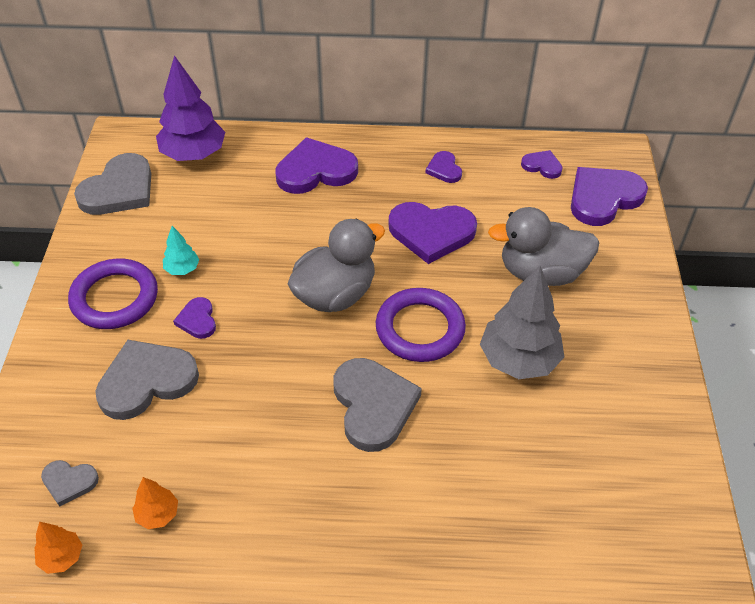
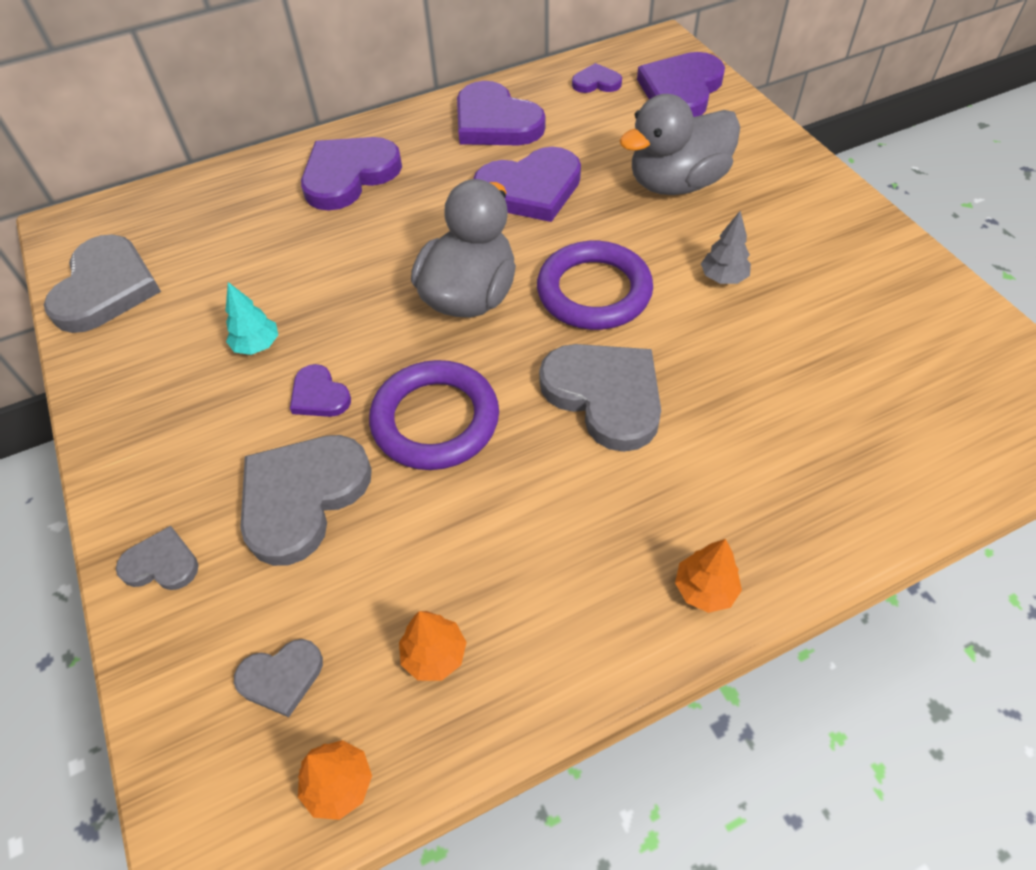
camera: 25 degrees left, 5 degrees up
purple ring [68,259,158,329] -> purple ring moved to [369,360,499,470]
purple tree [156,55,225,161] -> none
purple heart [425,151,462,183] -> purple heart [457,81,545,145], size x1.97
grey tree [480,266,564,379] -> grey tree [701,211,751,284], size x0.48
none -> grey heart [116,526,198,590]
none -> orange tree [675,539,742,613]

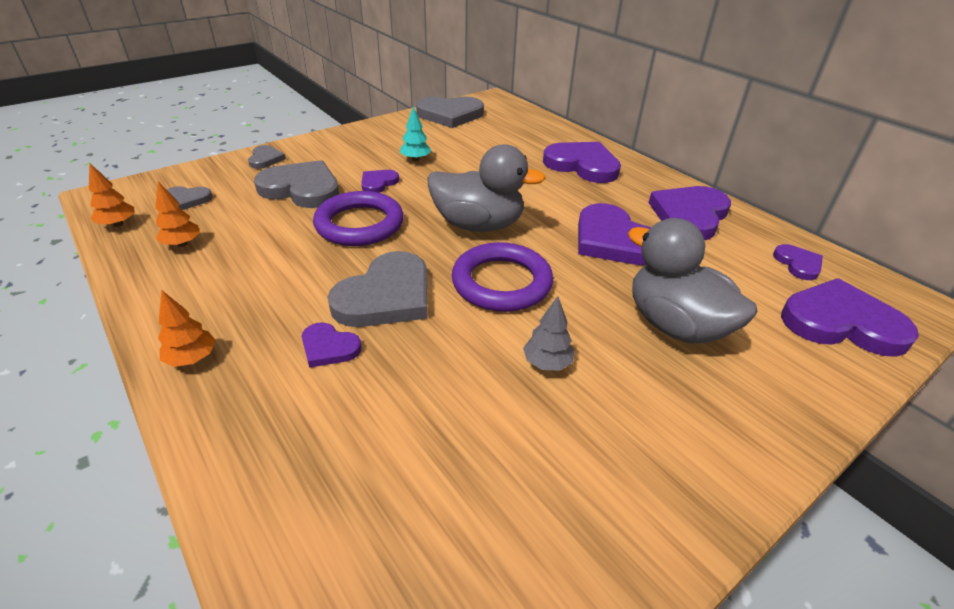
camera: 75 degrees right, 15 degrees down
grey heart [234,639,323,717] -> grey heart turned 60 degrees counterclockwise [167,186,213,210]
none -> purple heart [302,322,361,368]

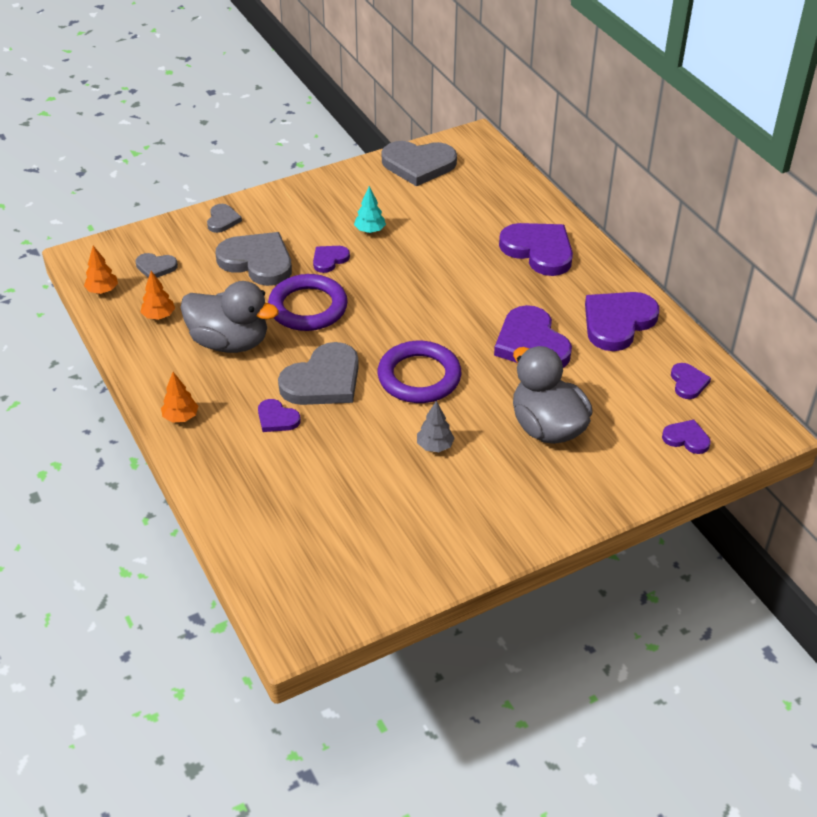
camera: 10 degrees right, 5 degrees up
grey duck [428,144,546,232] -> grey duck moved to [180,281,279,353]
purple heart [781,278,919,357] -> purple heart [662,420,711,454], size x0.51

